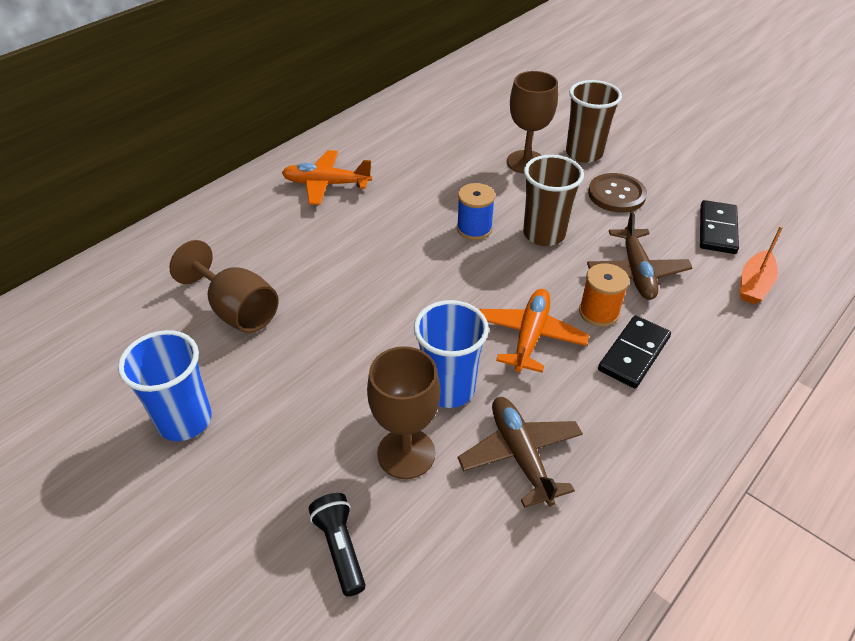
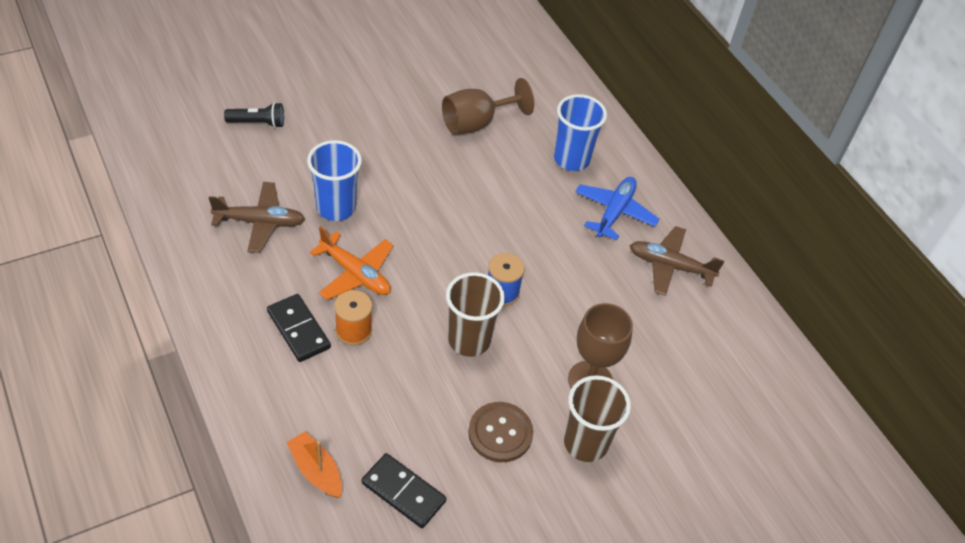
camera: 105 degrees right, 5 degrees up
blue cup [118,330,212,441] -> blue cup moved to [554,94,607,171]
orange plane [282,150,372,205] -> blue plane [575,177,660,240]
brown goblet [367,346,441,479] -> none
brown plane [587,211,692,300] -> brown plane moved to [630,226,724,296]

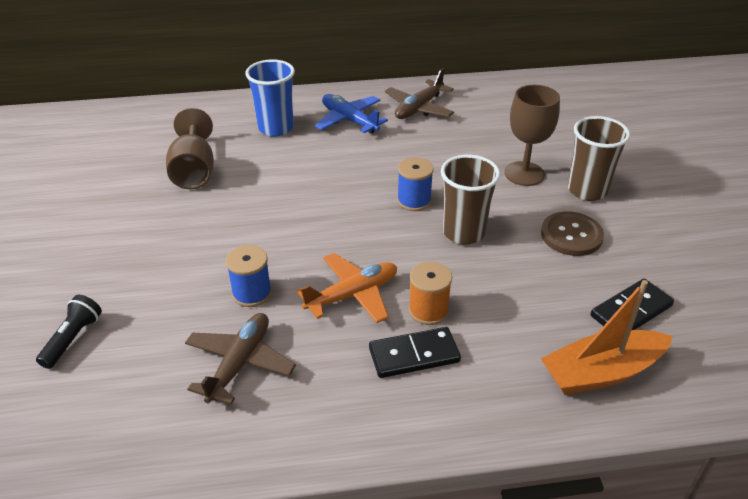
camera: 65 degrees left, 10 degrees down
orange boat [286,431,342,498] -> orange boat [541,280,673,395], size x1.57
blue cup [307,140,362,221] -> blue spool [226,245,272,307]

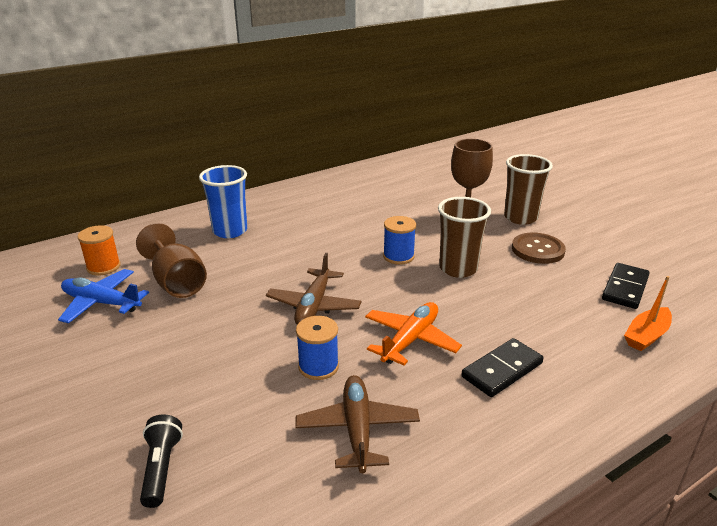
camera: 25 degrees left, 10 degrees down
blue plane [315,94,388,134] -> blue plane moved to [58,269,149,323]
brown plane [385,68,454,119] -> brown plane moved to [266,253,361,325]
orange spool [408,262,452,325] -> orange spool moved to [78,225,121,275]
orange boat [541,280,673,395] -> orange boat [624,276,672,351], size x0.64

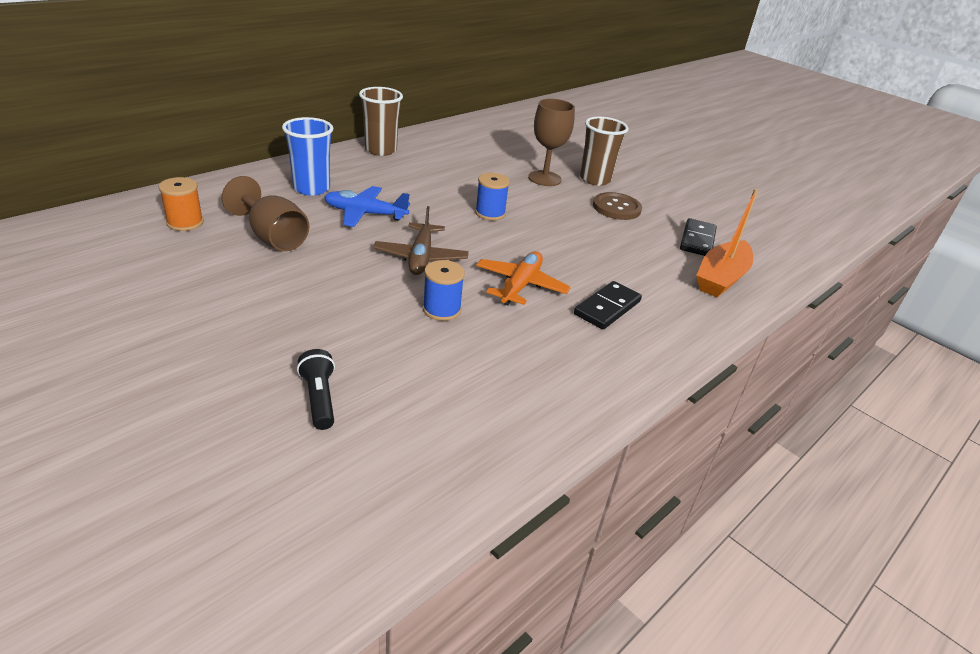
camera: 15 degrees left, 5 degrees up
blue plane [58,269,149,323] -> blue plane moved to [324,186,410,227]
brown plane [295,375,420,473] -> none
brown cup [438,197,491,278] -> brown cup moved to [359,87,403,156]
orange boat [624,276,672,351] -> orange boat [696,189,758,297], size x1.57

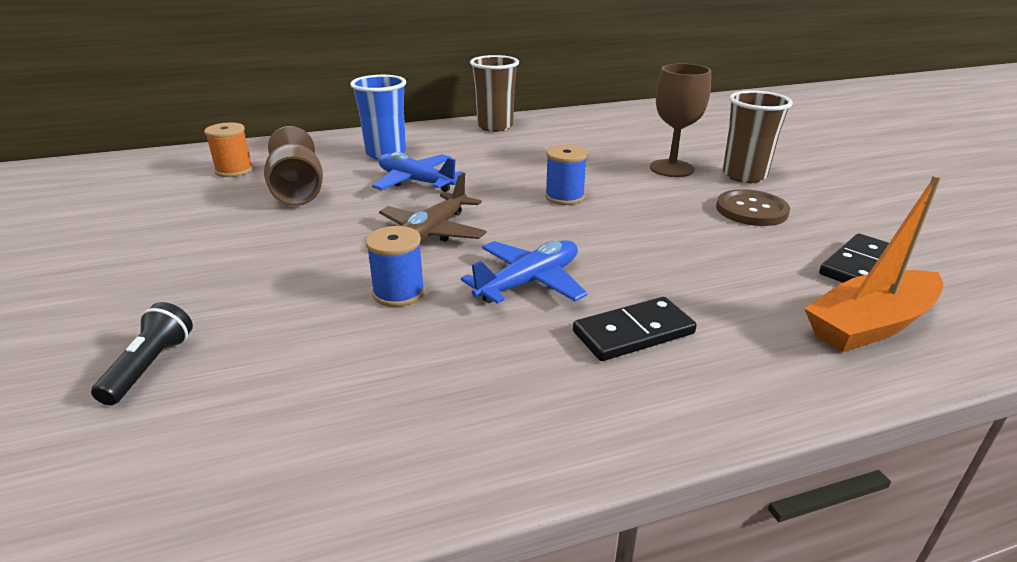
camera: 30 degrees right, 5 degrees down
orange plane [476,251,571,305] -> blue plane [461,240,588,304]

